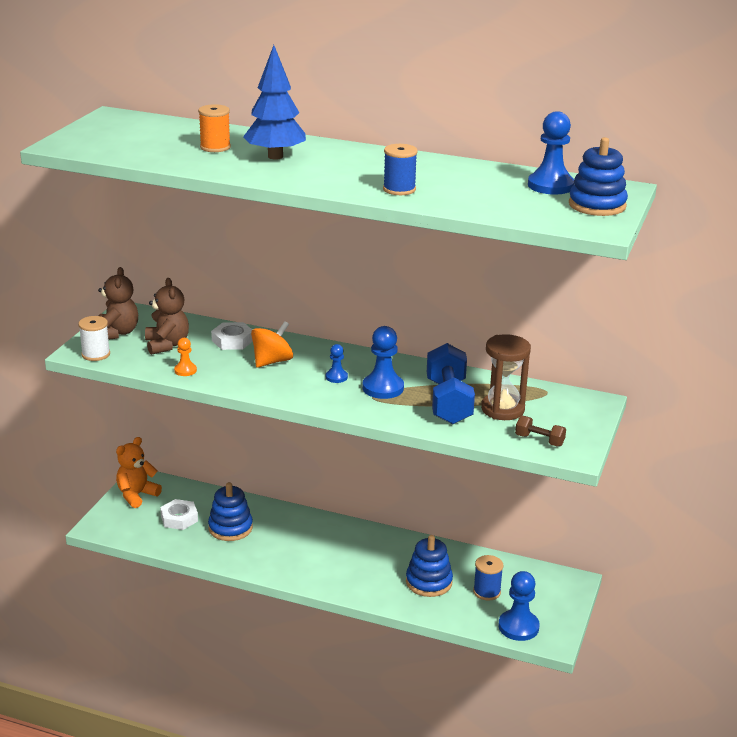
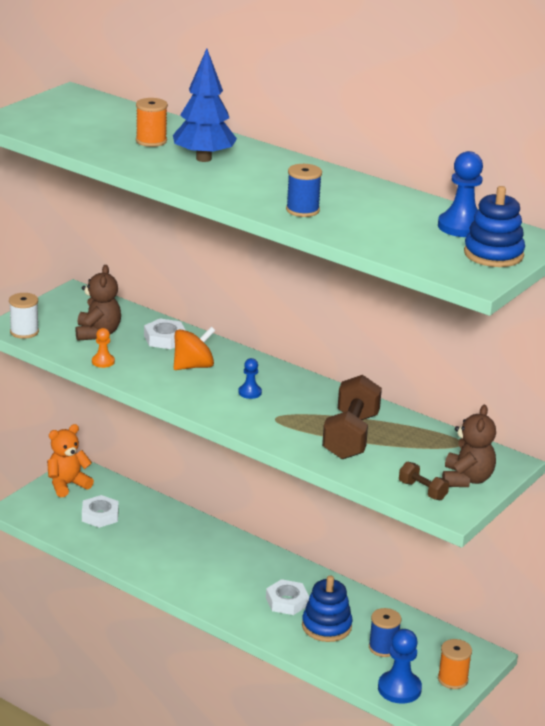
camera: 15 degrees right, 0 degrees up
brown teddy bear [98,267,138,340] -> brown teddy bear moved to [442,405,496,487]
blue stacking toy [208,482,253,541] -> none
blue pawn [363,326,404,399] -> none
blue dumbbell [427,343,475,424] -> brown dumbbell [322,375,382,459]
brown hourglass [481,334,531,420] -> none
none -> white nut [266,579,309,615]
none -> orange spool [438,639,472,689]

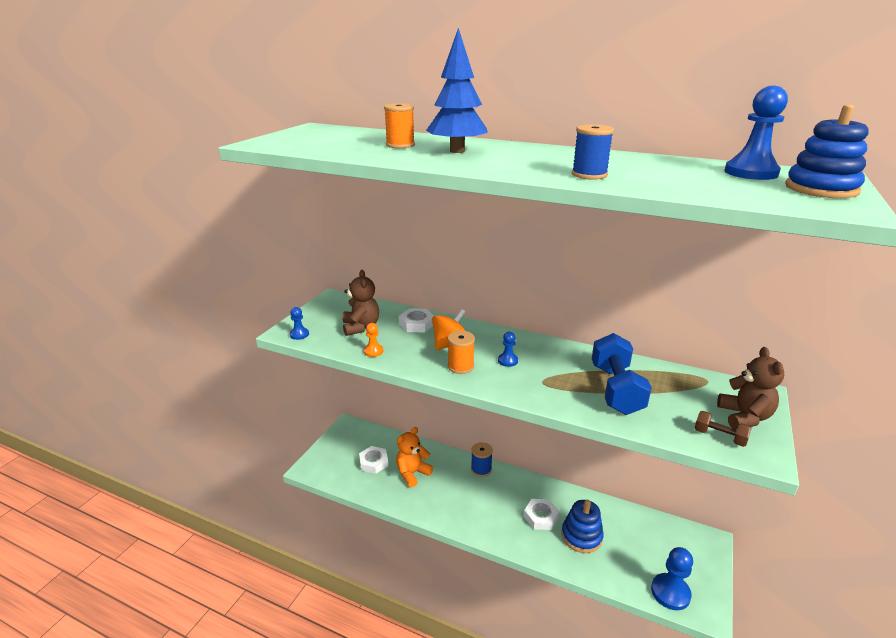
camera: 10 degrees left, 0 degrees up
white spool [9,293,39,339] -> blue pawn [290,307,309,340]
orange teddy bear [47,424,94,497] -> orange teddy bear moved to [396,427,433,488]
brown dumbbell [322,375,382,459] -> blue dumbbell [592,333,652,415]
blue spool [369,608,401,657] -> blue spool moved to [471,442,493,477]
orange spool [438,639,472,689] -> orange spool moved to [448,331,475,374]

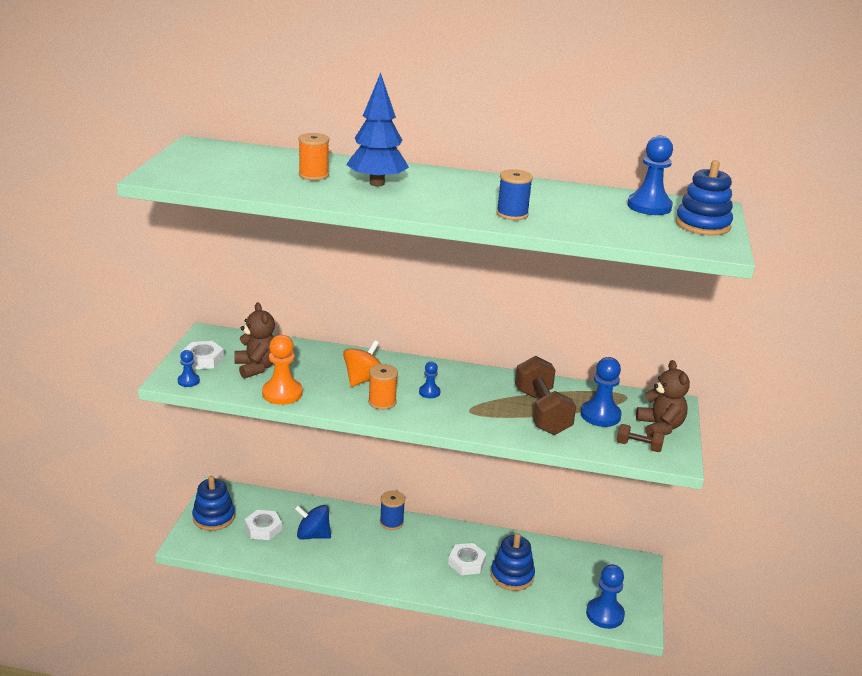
camera: 15 degrees left, 0 degrees up
orange pawn [364,323,383,357] -> orange pawn [262,335,303,405], size x1.84
orange teddy bear [396,427,433,488] -> blue spinning top [294,505,331,540]
white nut [399,309,434,332] -> white nut moved to [181,341,224,370]
blue dumbbell [592,333,652,415] -> brown dumbbell [515,356,576,435]
none -> blue stacking toy [192,476,235,531]
none -> blue pawn [581,357,622,427]

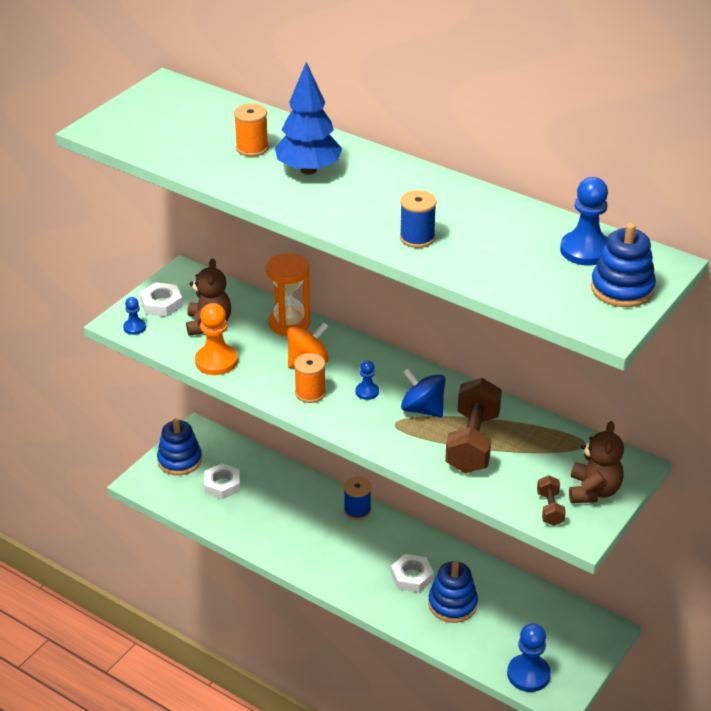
camera: 25 degrees right, 10 degrees up
blue spinning top [294,505,331,540] -> blue spinning top moved to [401,368,445,418]
blue pawn [581,357,622,427] -> none
brown dumbbell [616,424,665,452] -> brown dumbbell turned 45 degrees clockwise [537,475,566,526]
none -> orange hourglass [266,253,311,336]

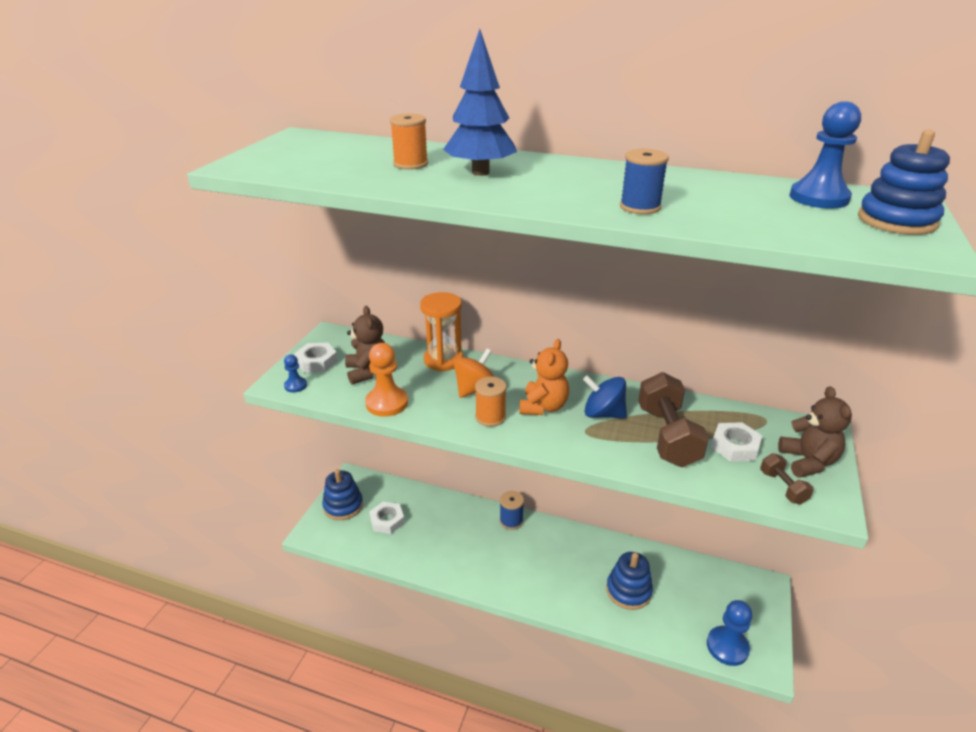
camera: 15 degrees left, 5 degrees down
blue pawn [355,360,379,400] -> orange teddy bear [520,339,569,415]
white nut [391,554,434,593] -> white nut moved to [711,422,762,462]

